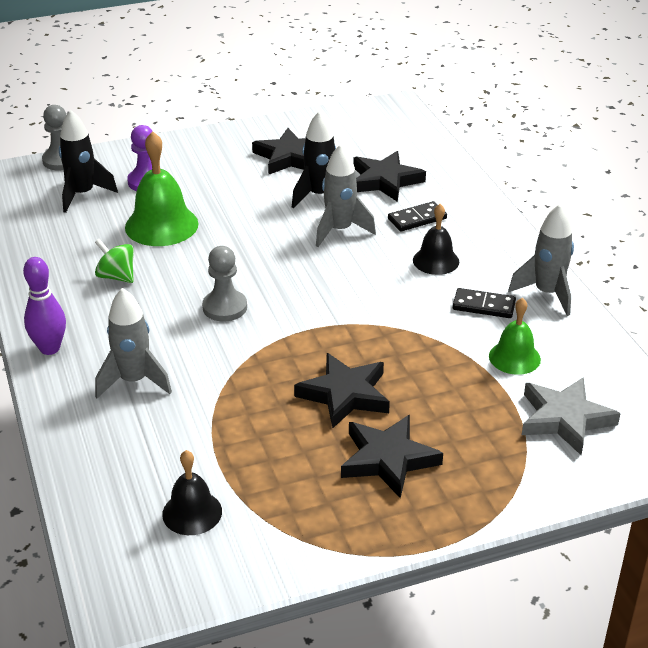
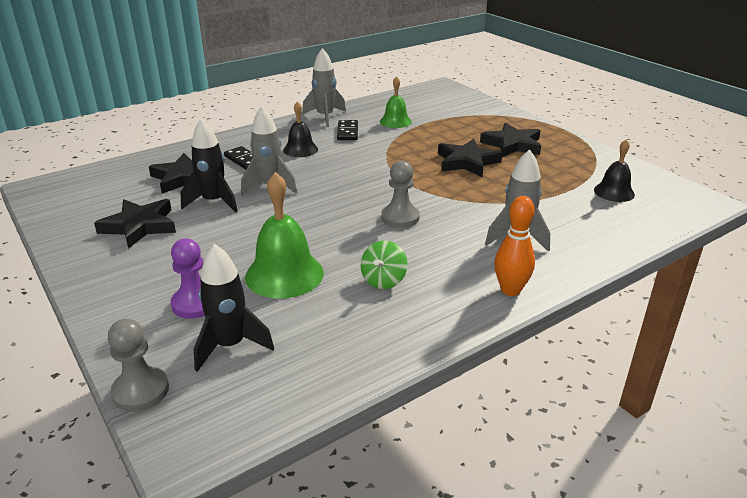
camera: 105 degrees left, 5 degrees down
purple bowling pin [23,257,66,355] -> orange bowling pin [494,196,535,296]
grey star [522,377,621,455] -> none

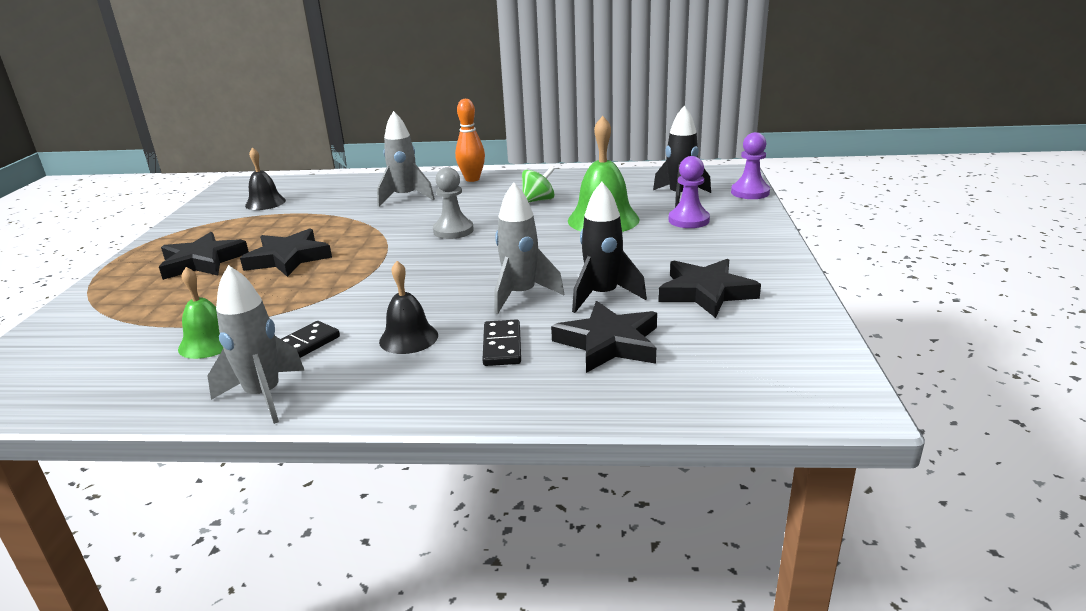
camera: 140 degrees left, 5 degrees down
grey pawn [108,319,169,412] -> purple pawn [731,132,770,199]

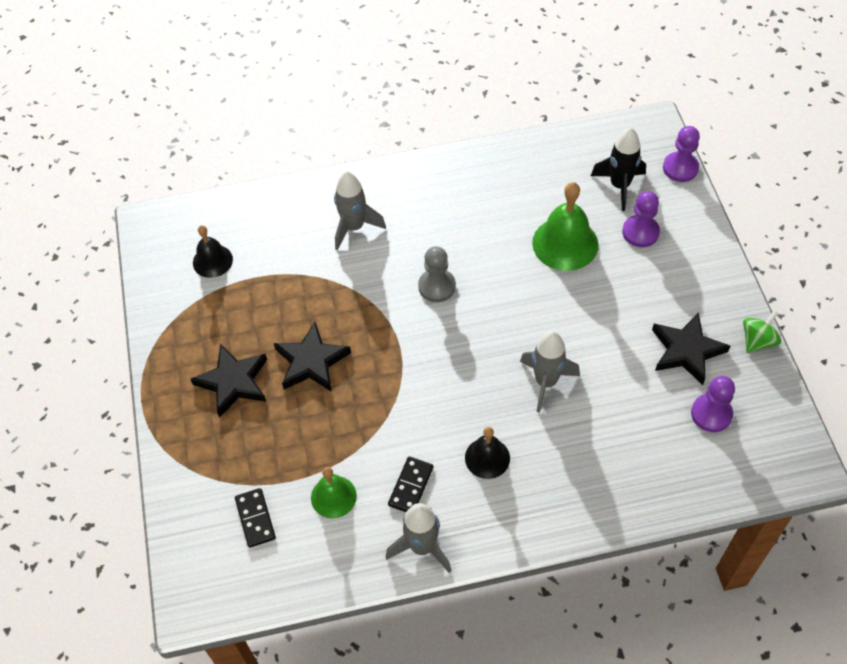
camera: 15 degrees left, 30 degrees up
orange bowling pin [455,99,485,182] -> none
black domino [482,319,521,366] -> black domino moved to [235,488,276,547]
green spinning top [522,166,555,202] -> green spinning top moved to [743,310,781,353]
black star [551,301,657,373] -> none
black rocket [572,182,647,313] -> none
none -> purple pawn [691,376,735,432]

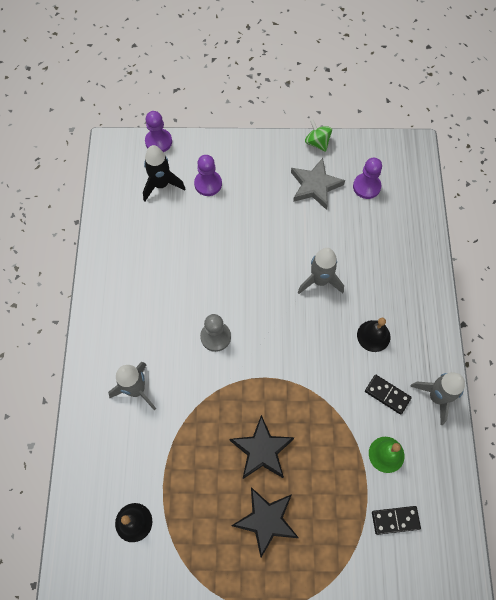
camera: 80 degrees left, 10 degrees up
green bell [532,182,598,271] -> none
black star [652,312,730,385] -> grey star [291,158,345,210]

